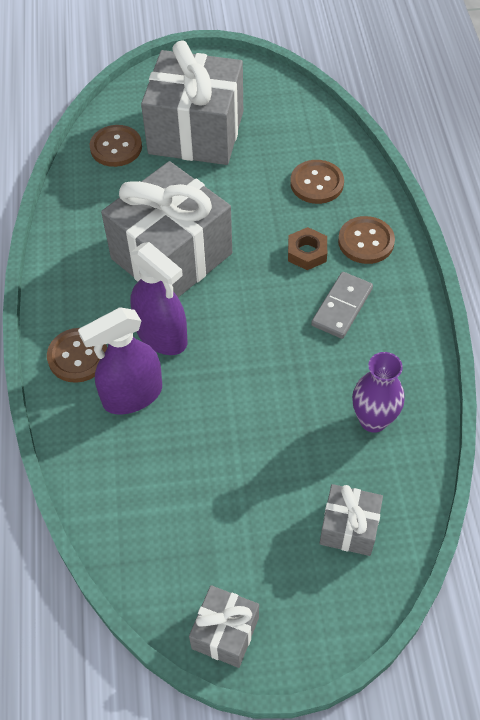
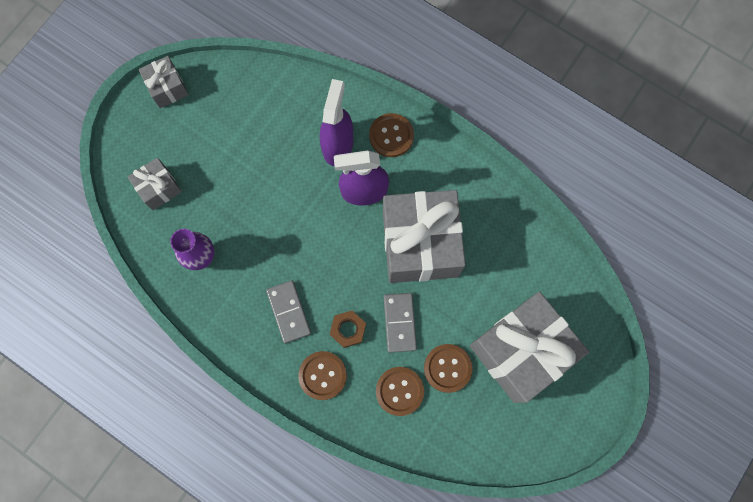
camera: 130 degrees right, 20 degrees up
brown button [90,125,142,167] -> brown button moved to [424,344,472,393]
none -> grey domino [384,293,417,353]

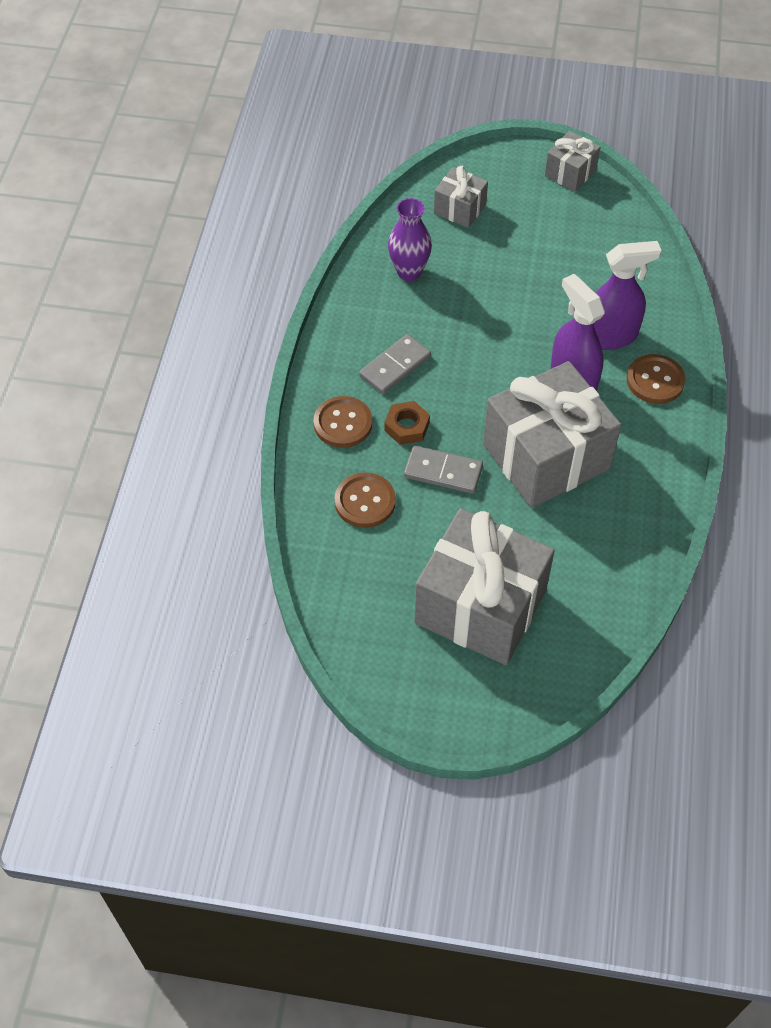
camera: 65 degrees right, 20 degrees down
grey domino [384,293,417,353] -> grey domino turned 45 degrees clockwise [404,446,483,494]
brown button [424,344,472,393] -> none

